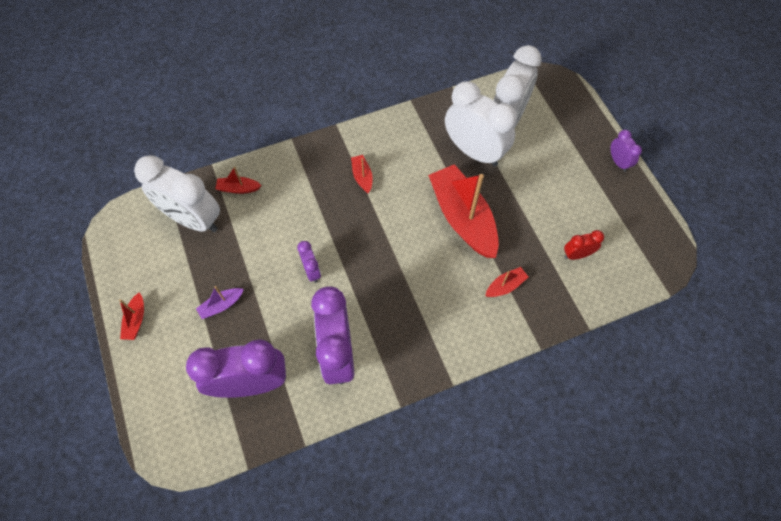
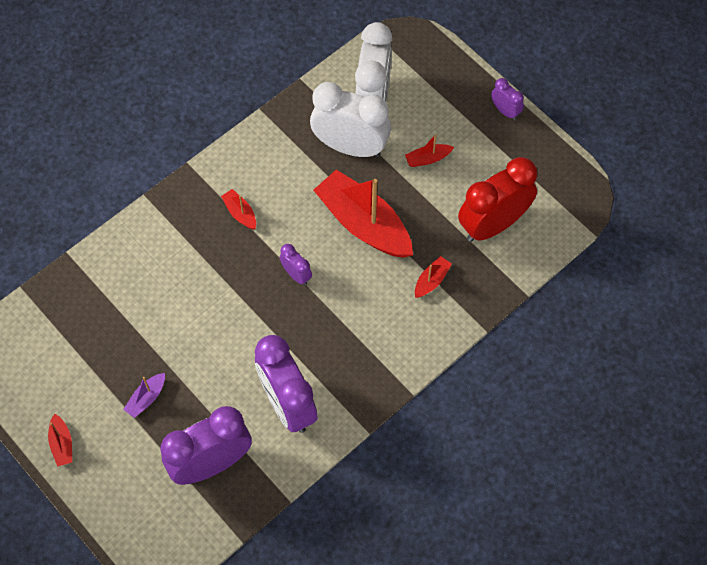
camera: 20 degrees left, 0 degrees up
white clock [134,155,220,232] -> none
red boat [215,167,262,194] -> red boat moved to [405,134,454,167]
purple clock [297,241,321,283] -> purple clock moved to [279,244,312,285]
red clock [564,230,604,260] -> red clock [458,157,537,242], size x2.17

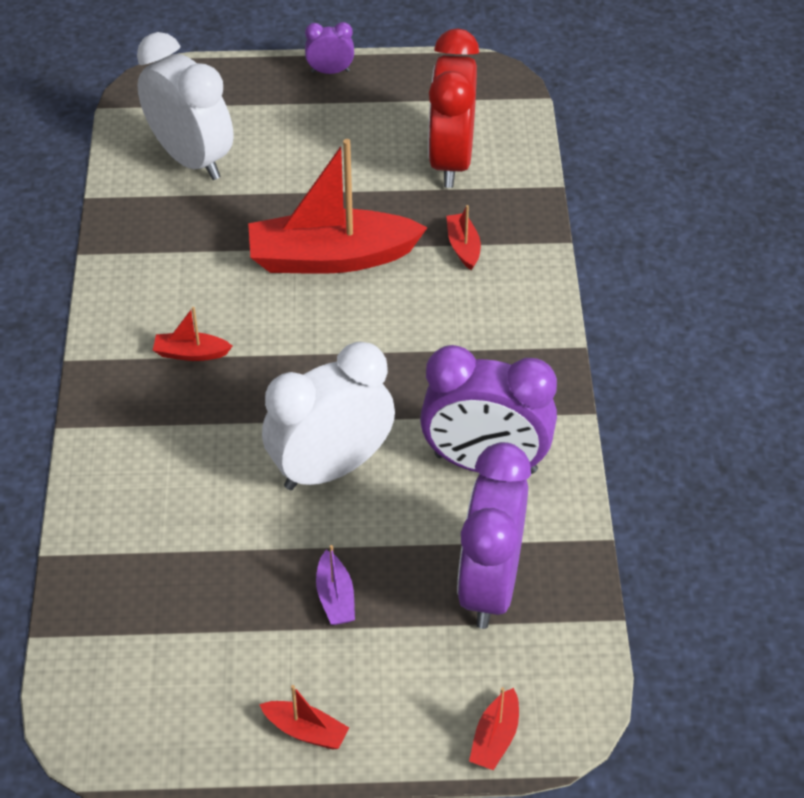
camera: 50 degrees left, 15 degrees down
purple clock [279,244,312,285] -> none
white clock [310,82,391,157] -> white clock moved to [262,342,395,490]
red boat [405,134,454,167] -> red boat moved to [469,687,519,770]

